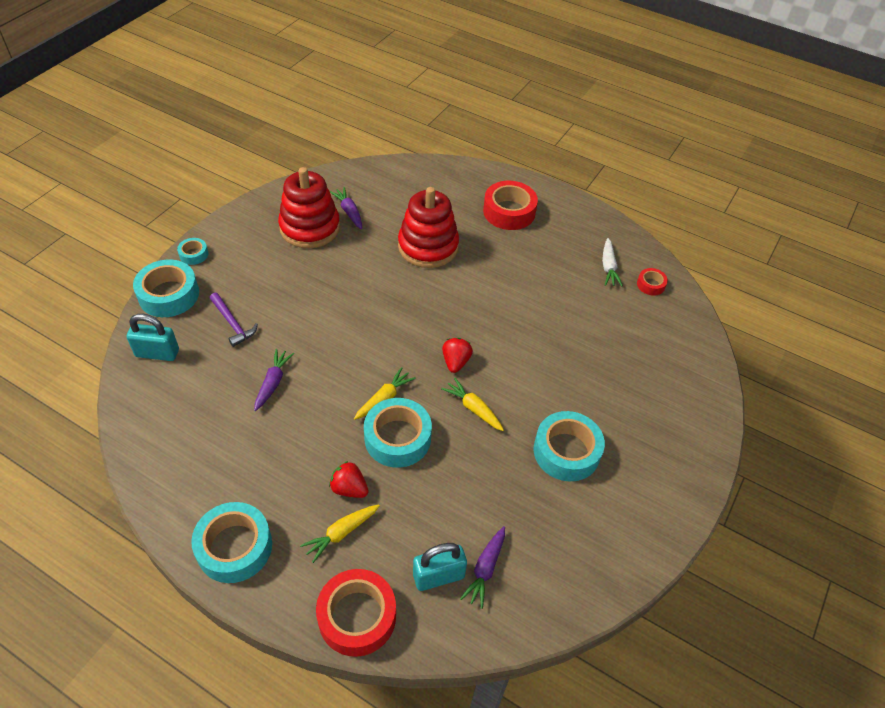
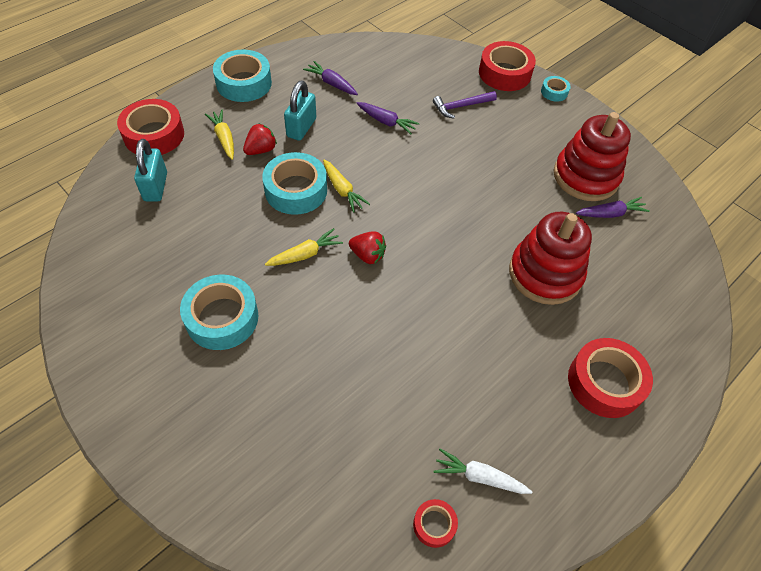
camera: 105 degrees right, 5 degrees up
turquoise padlock [127,314,179,361] -> turquoise padlock moved to [284,80,316,141]
turquoise tape [133,260,199,317] -> red tape [479,41,536,91]
purple carrot [460,526,505,609] -> purple carrot moved to [303,61,358,95]

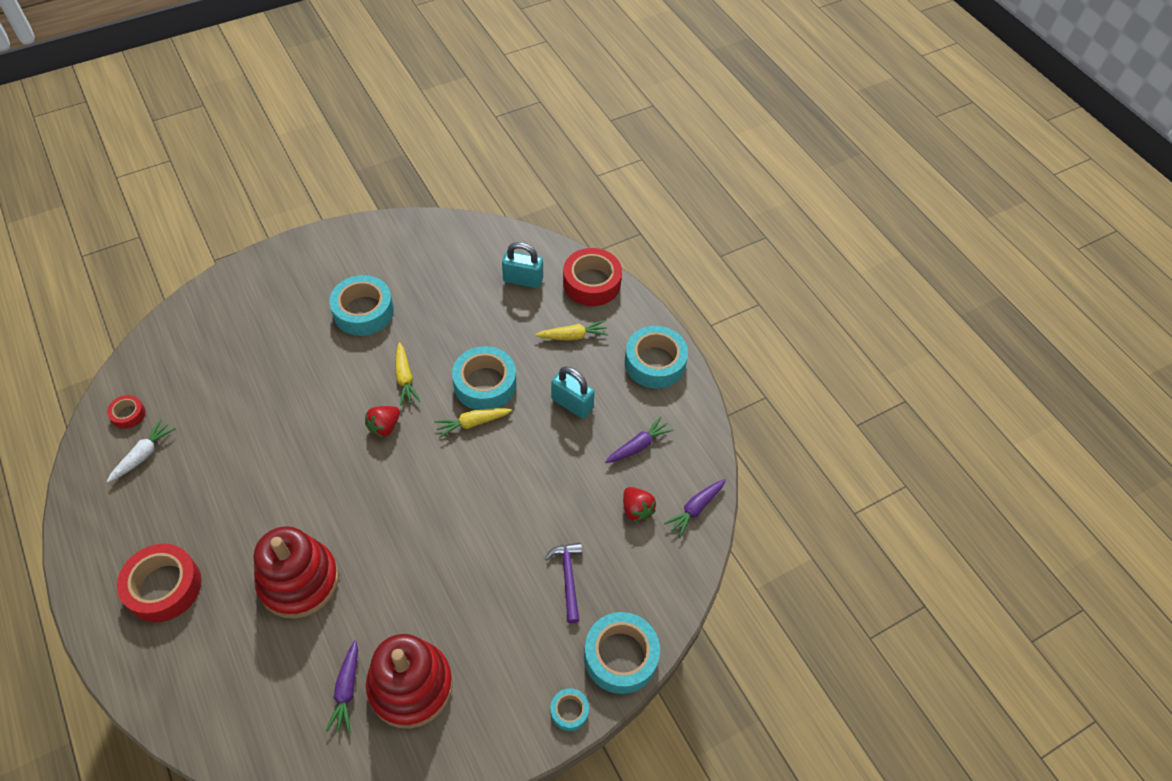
camera: 105 degrees right, 0 degrees up
red strawberry [243,123,277,155] -> red strawberry moved to [623,487,656,522]
purple carrot [356,102,419,134] -> purple carrot moved to [664,479,726,537]
red tape [479,41,536,91] -> turquoise tape [584,612,660,694]

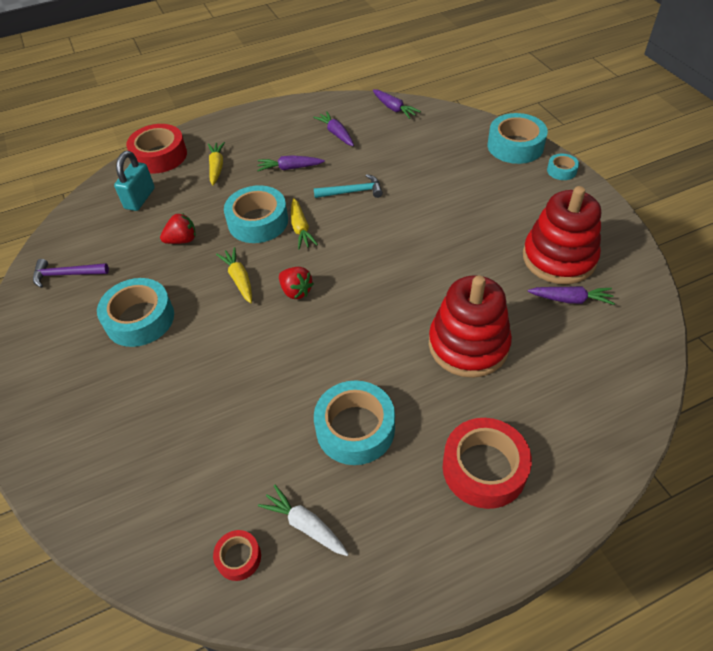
camera: 80 degrees left, 5 degrees down
yellow carrot [395,342,420,405] -> yellow carrot turned 105 degrees counterclockwise [216,247,252,303]
purple hammer [545,543,582,623] -> purple hammer moved to [33,259,109,288]
turquoise padlock [551,366,595,418] -> purple carrot [257,155,325,171]
red strawberry [623,487,656,522] -> red strawberry moved to [160,213,196,244]
turquoise tape [625,326,688,389] -> turquoise tape moved to [314,380,395,465]
none -> turquoise hammer [314,174,383,198]

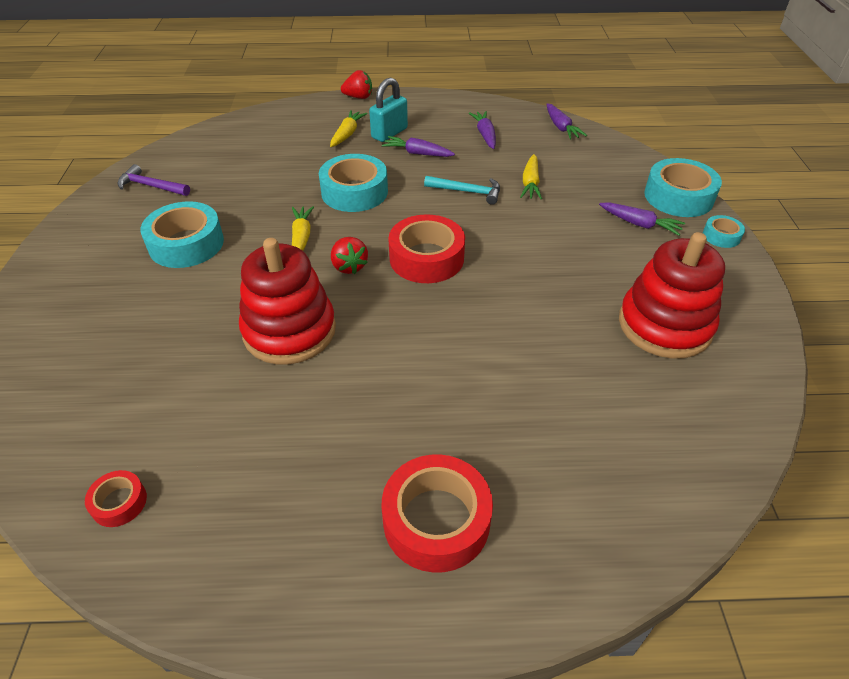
camera: 20 degrees right, 5 degrees down
turquoise padlock [114,151,155,211] -> turquoise padlock moved to [369,78,408,142]
red tape [126,124,187,173] -> red tape moved to [388,214,465,283]
red strawberry [160,213,196,244] -> red strawberry moved to [341,70,372,99]
white carrot [258,485,349,556] -> none
yellow carrot [291,198,318,249] -> yellow carrot moved to [520,154,542,199]
turquoise tape [314,380,395,465] -> none
red stacking toy [429,276,512,378] -> red stacking toy moved to [239,238,336,365]
purple carrot [528,286,615,305] -> purple carrot moved to [599,202,685,236]

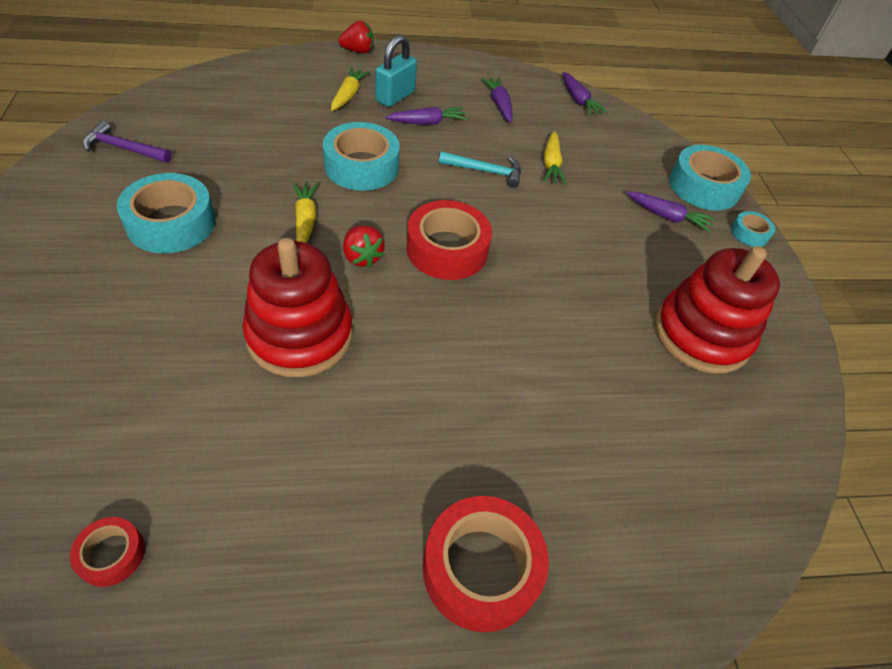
camera: 10 degrees left, 5 degrees up
purple carrot [382,136,455,157] -> purple carrot turned 150 degrees clockwise [385,106,468,125]

